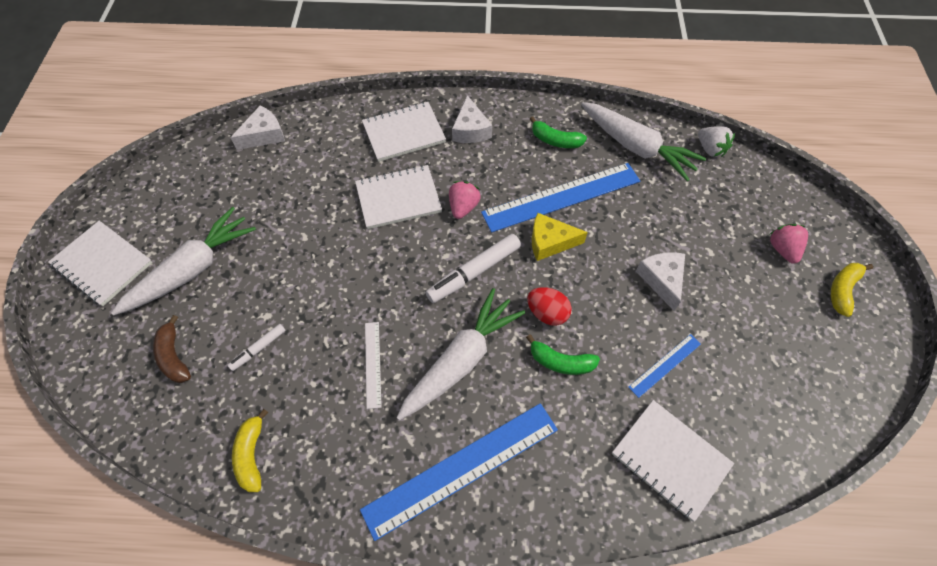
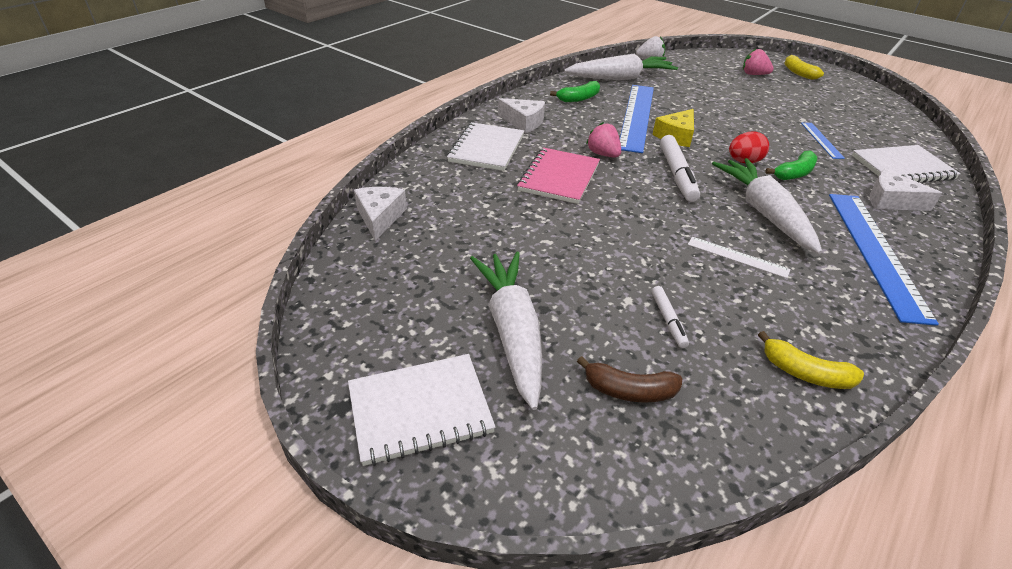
camera: 55 degrees left, 20 degrees down
white notebook [355,165,442,229] -> pink notebook [517,147,600,204]
white cheese [636,252,685,311] -> white cheese moved to [870,169,942,211]

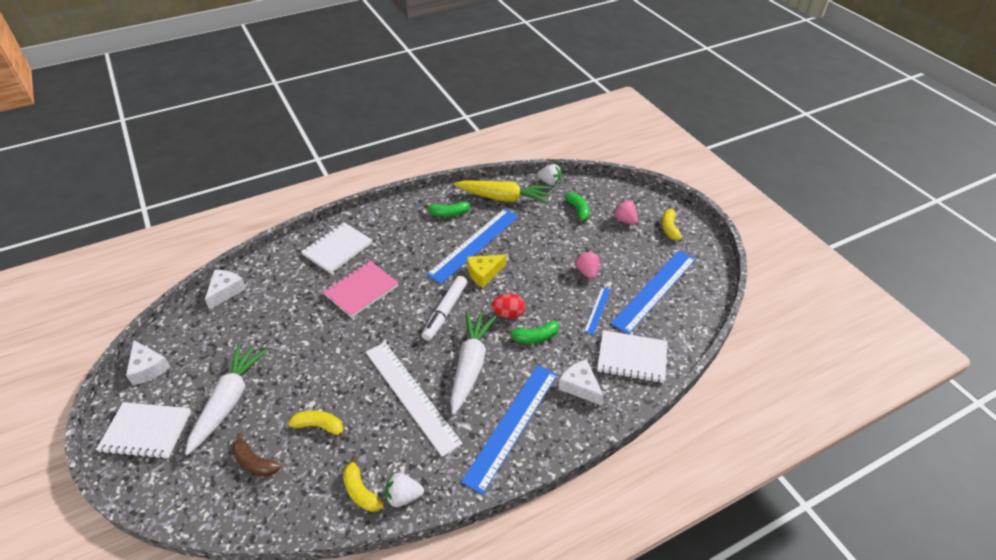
camera: 25 degrees right, 5 degrees up
white cheese [498,98,545,133] -> white cheese moved to [126,340,170,385]
white carrot [564,54,678,80] -> yellow carrot [454,181,552,204]
pink strawberry [586,122,621,158] -> pink strawberry moved to [575,251,600,279]
white marker [652,286,689,348] -> yellow banana [288,410,346,440]
white ruler [688,237,791,278] -> white ruler [366,342,463,457], size x2.11
none -> white strawberry [385,473,424,507]
none -> green banana [564,192,590,224]
none -> blue ruler [611,250,696,334]

